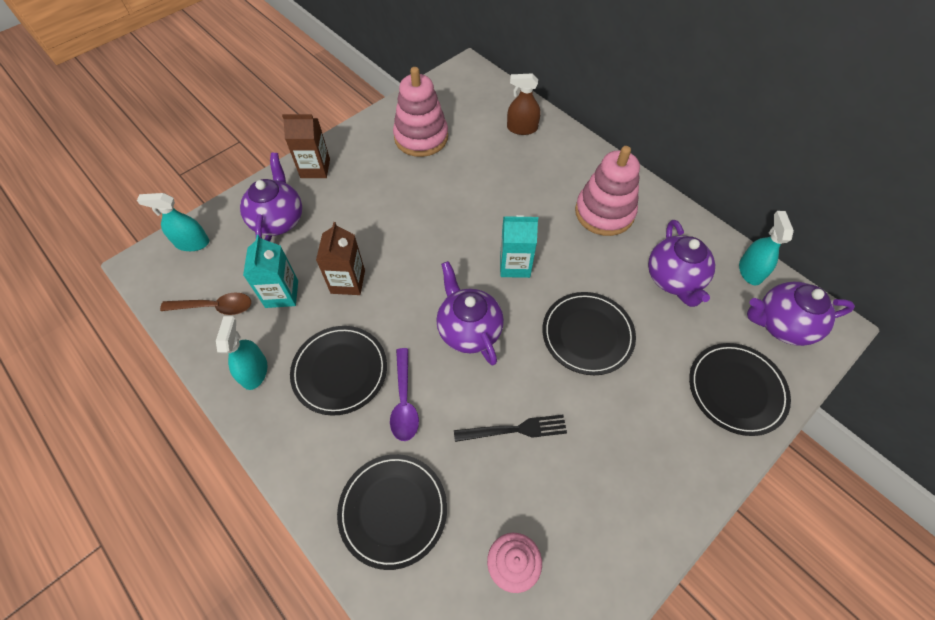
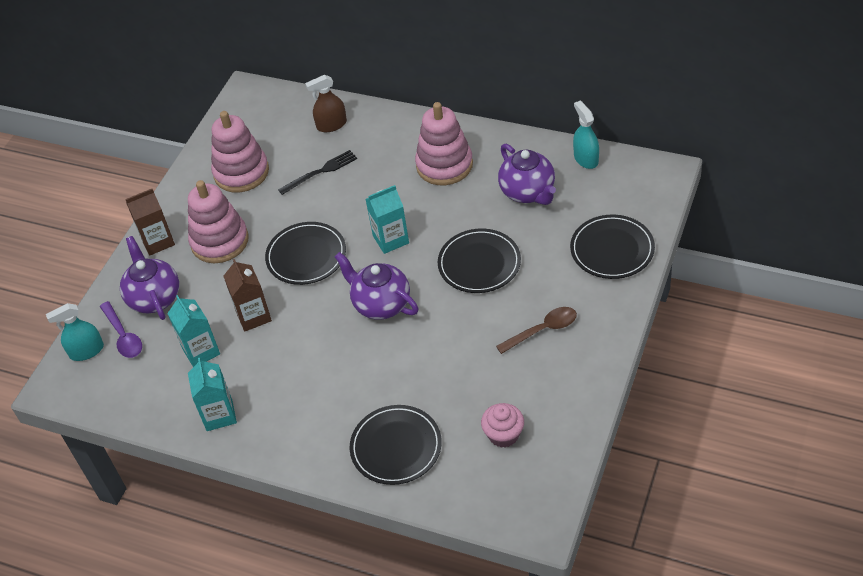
camera: 20 degrees left, 10 degrees down
brown spoon [160,292,251,315] -> brown spoon moved to [496,307,577,354]
turquoise spray bottle [216,316,267,390] -> turquoise carton [188,358,237,431]
black plate [290,326,387,416] -> black plate moved to [265,222,346,285]
purple spoon [390,348,419,441] -> purple spoon moved to [100,301,142,358]
black fork [454,415,567,442] -> black fork moved to [278,150,357,195]
purple teapot [747,282,855,346] -> none
none -> pink stacking toy [188,180,249,263]

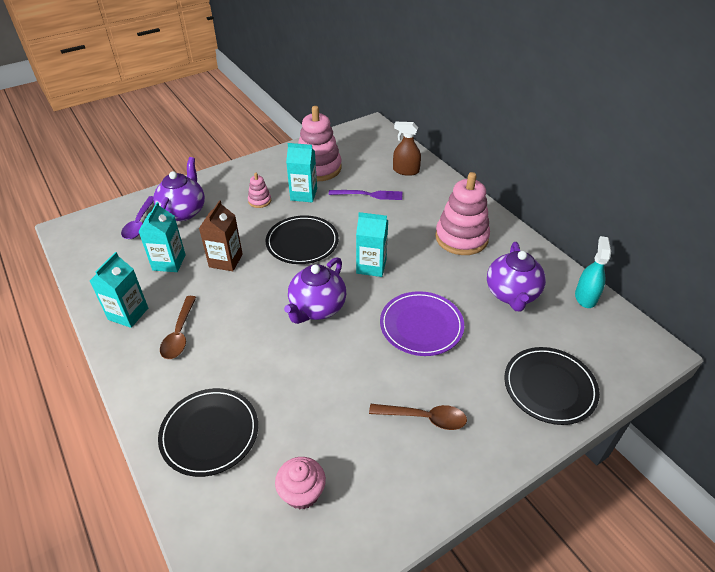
camera: 30 degrees right, 5 degrees down
turquoise spray bottle [46,303,104,361] -> none
brown carton [125,189,175,256] -> none
pink stacking toy [188,180,249,263] -> pink stacking toy [248,173,271,208], size x0.47
black fork [278,150,357,195] -> purple fork [329,190,402,200]
purple teapot [335,252,419,320] -> purple teapot turned 135 degrees counterclockwise [284,257,346,324]
black plate [438,229,521,293] -> purple plate [380,291,464,356]
none -> brown spoon [160,296,196,359]
none -> turquoise carton [286,143,317,202]

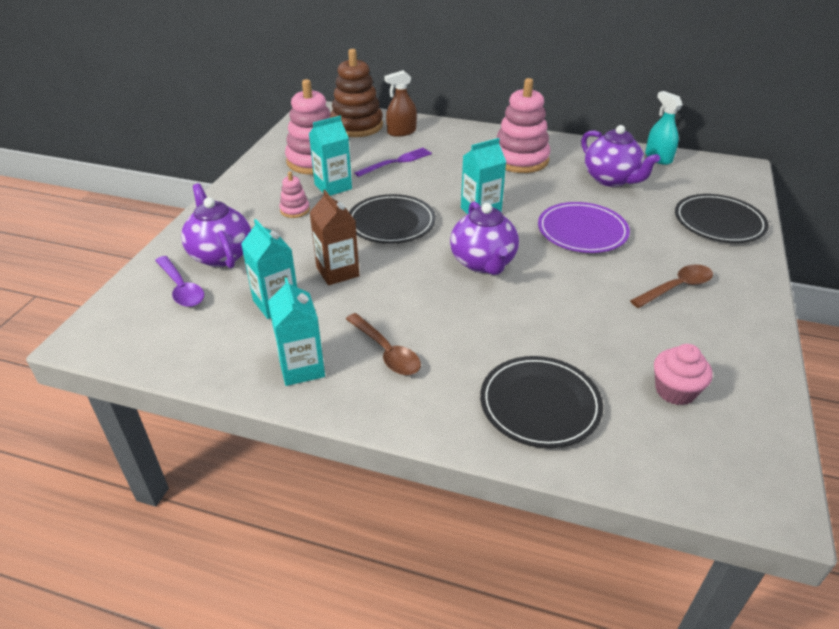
camera: 40 degrees left, 5 degrees down
none -> brown stacking toy [330,49,383,137]

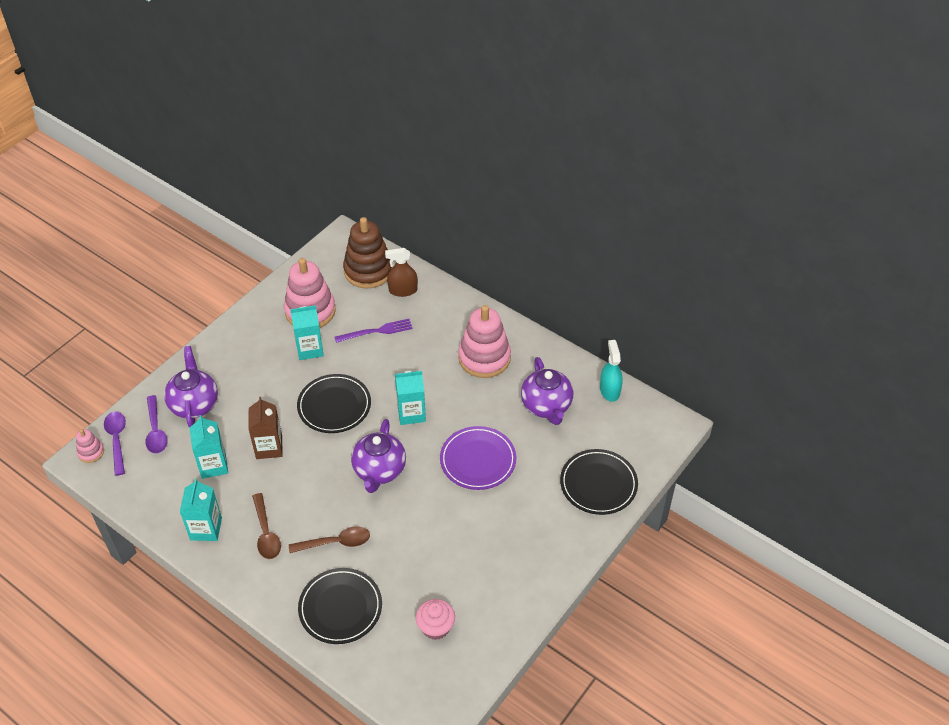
camera: 20 degrees right, 10 degrees up
pink stacking toy [279,171,310,218] -> pink stacking toy moved to [76,429,104,463]
brown spoon [630,265,713,308] -> brown spoon moved to [289,526,370,553]
none -> purple spoon [104,412,126,476]

